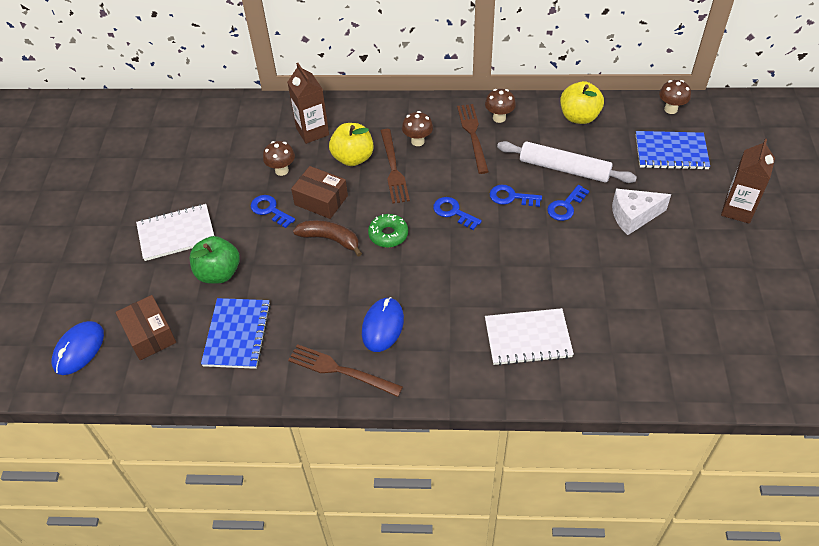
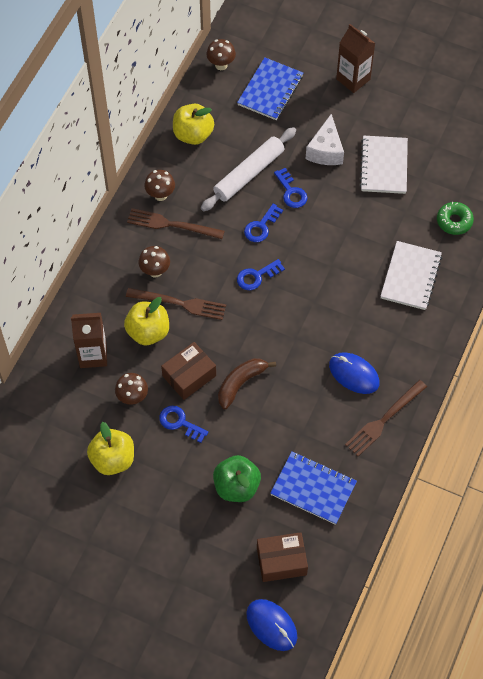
camera: 70 degrees left, 10 degrees up
white notebook [136,204,214,261] -> white notebook moved to [359,136,408,194]
blue key [251,195,295,228] -> blue key turned 60 degrees clockwise [159,406,208,443]
green donut [368,214,408,248] -> green donut moved to [437,202,474,235]
none -> yellow apple [87,422,134,475]

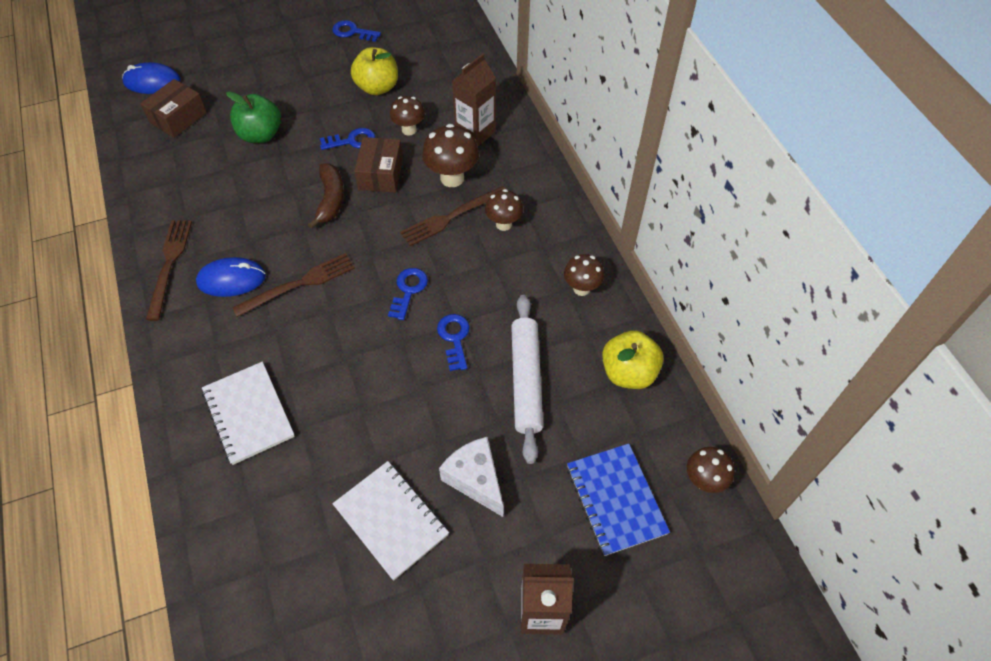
camera: 135 degrees right, 5 degrees down
yellow apple [124,297,169,345] -> brown mushroom [422,124,479,187]
brown fork [127,208,225,239] -> brown fork moved to [232,253,355,317]
blue notebook [270,452,357,525] -> none
blue key [274,168,308,208] -> blue key moved to [332,20,381,42]
green donut [437,202,474,235] -> none

